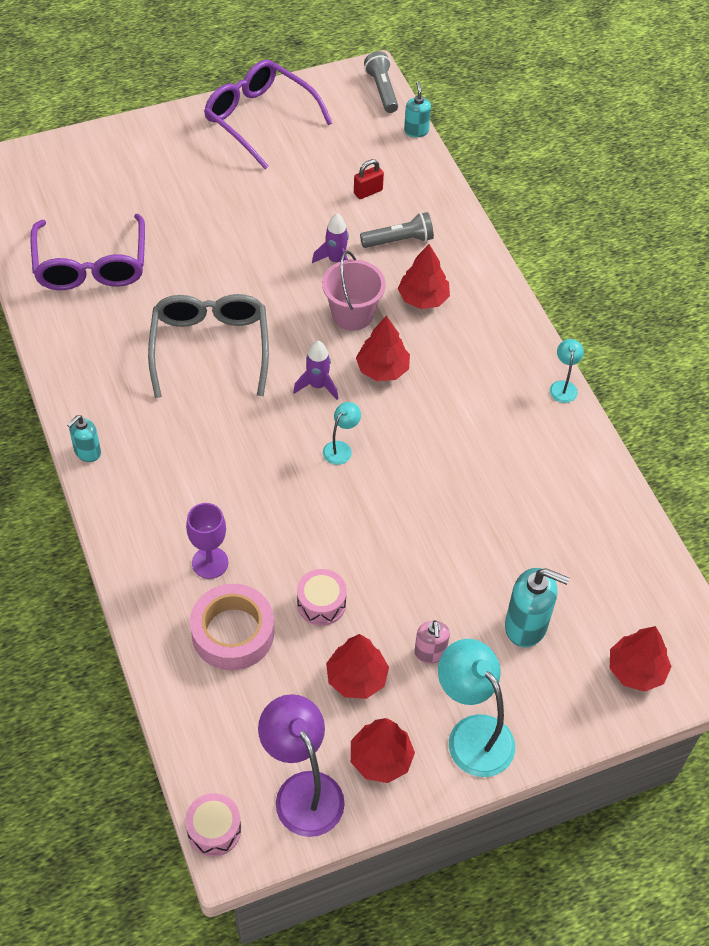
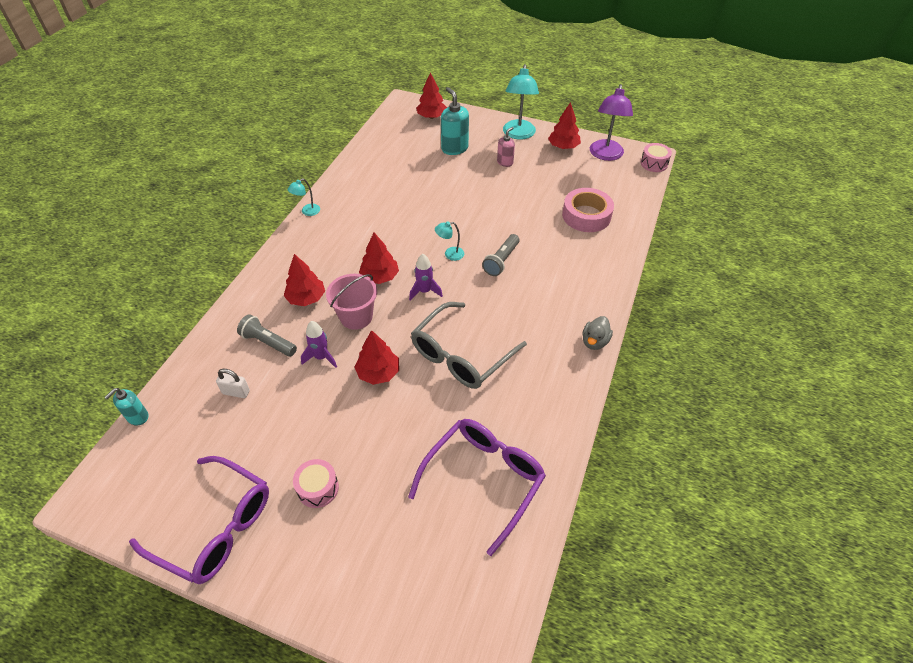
camera: 135 degrees left, 5 degrees down
turquoise soap dispenser [67,415,101,462] -> grey duck [582,316,613,350]
purple goblet [186,503,228,579] -> none
purple glasses [204,60,332,169] -> purple glasses turned 60 degrees counterclockwise [129,456,269,584]
pink drum [297,569,347,626] -> pink drum moved to [293,459,339,508]
red tree [326,634,389,699] -> red tree moved to [355,330,399,385]
red padlock [354,159,384,199] -> white padlock [216,369,250,398]
grey flashlight [364,51,398,113] -> grey flashlight moved to [482,234,519,276]

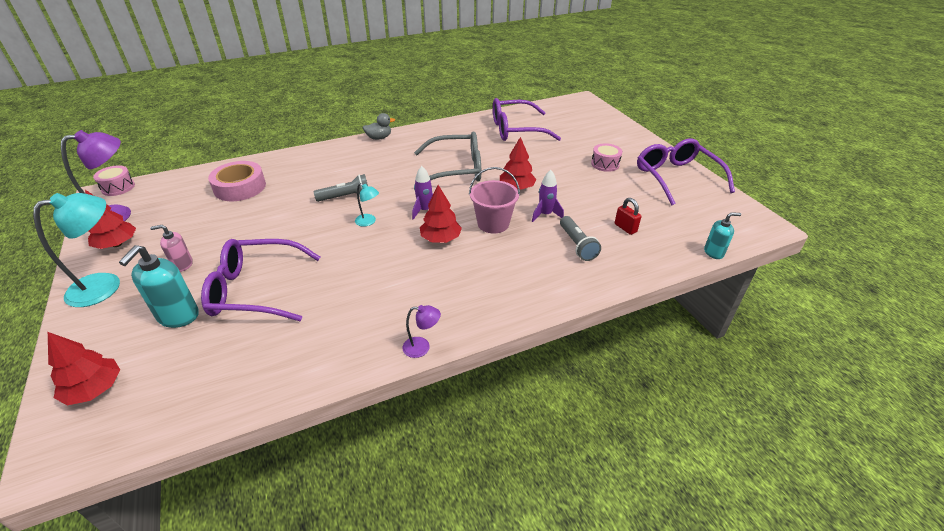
camera: 135 degrees left, 10 degrees down
white padlock [216,369,250,398] -> red padlock [615,198,641,235]
red tree [284,254,325,306] -> none
turquoise lamp [288,178,320,216] -> purple lamp [402,305,441,358]
none -> purple glasses [201,239,320,321]

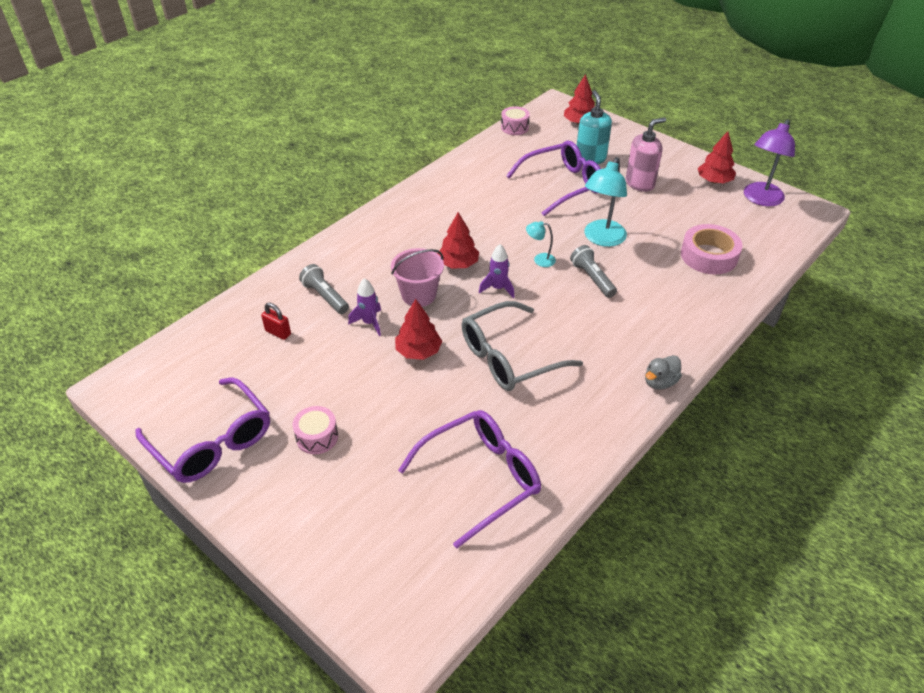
camera: 155 degrees right, 5 degrees up
turquoise lamp [33,193,120,307] -> turquoise lamp moved to [584,157,627,247]
pink drum [93,165,135,196] -> pink drum moved to [501,106,530,135]
pink soap dispenser [150,225,193,272] -> pink soap dispenser [626,117,666,192], size x1.66
grey flashlight [314,174,368,202] -> grey flashlight turned 105 degrees clockwise [570,245,617,298]
purple lamp [402,305,441,358] -> none
turquoise soap dispenser [704,212,741,259] -> none

